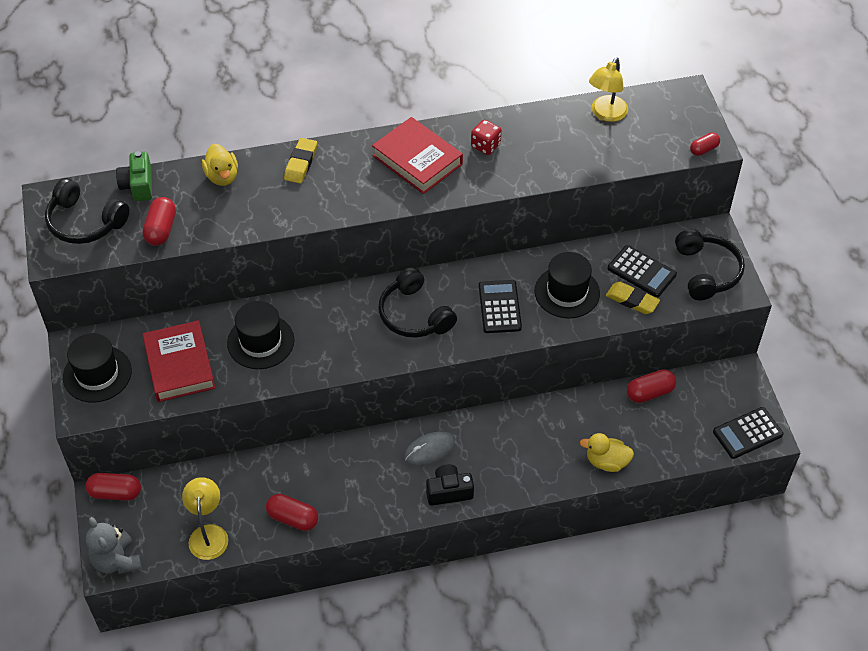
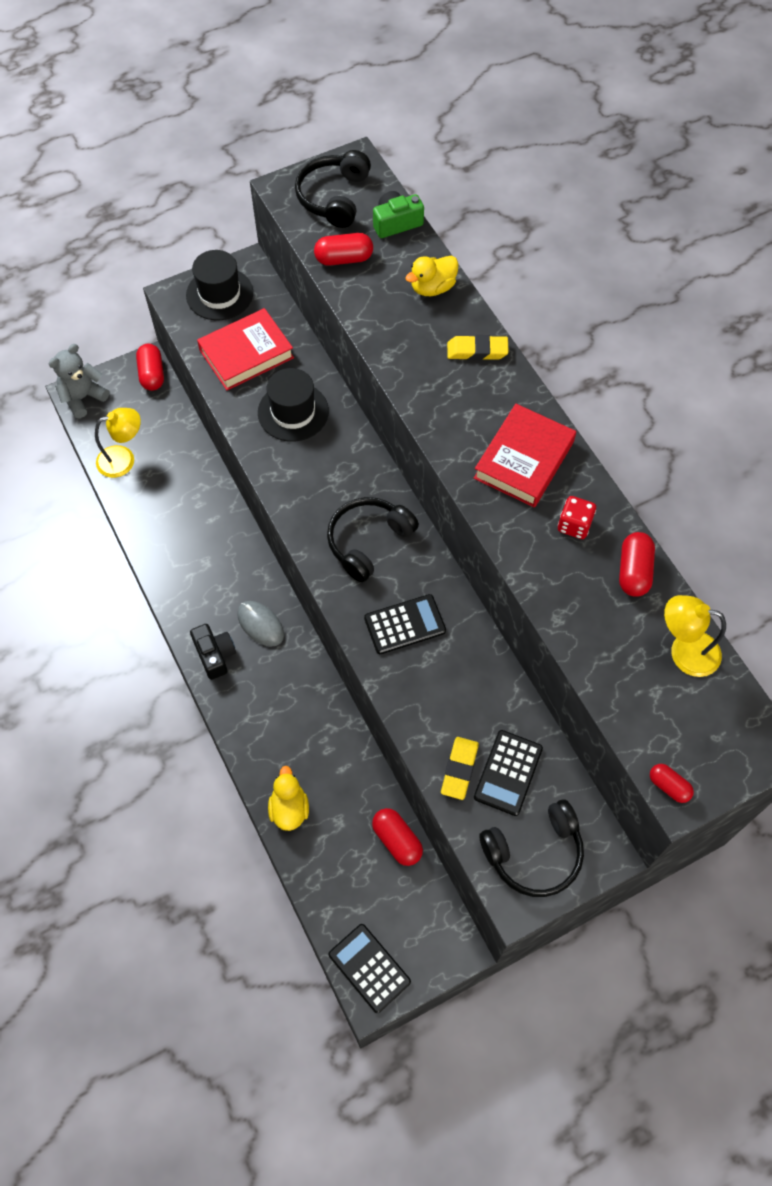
camera: 75 degrees right, 10 degrees up
red capsule [266,494,318,531] -> red capsule moved to [619,532,655,597]
black hat [535,252,600,318] -> none

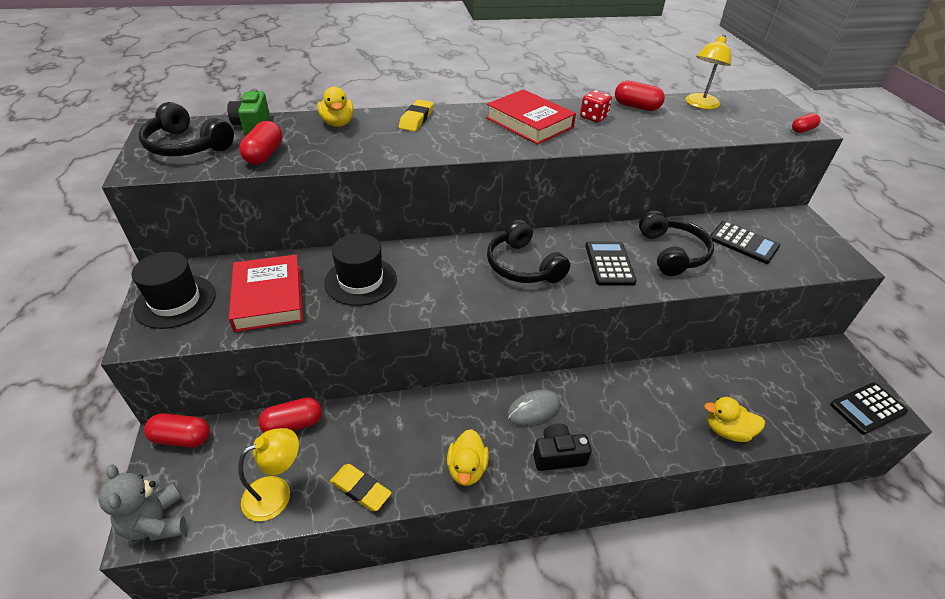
camera: 75 degrees left, 20 degrees down
yellow lamp [95,408,141,478] -> yellow lamp turned 60 degrees clockwise [238,428,299,521]
red capsule [372,808,423,866] -> red capsule moved to [258,397,322,433]
yellow eraser [441,737,479,800] -> yellow eraser moved to [330,464,392,511]
black headphones [480,800,584,897] -> black headphones moved to [639,211,714,276]
none -> yellow duck [447,429,489,486]

